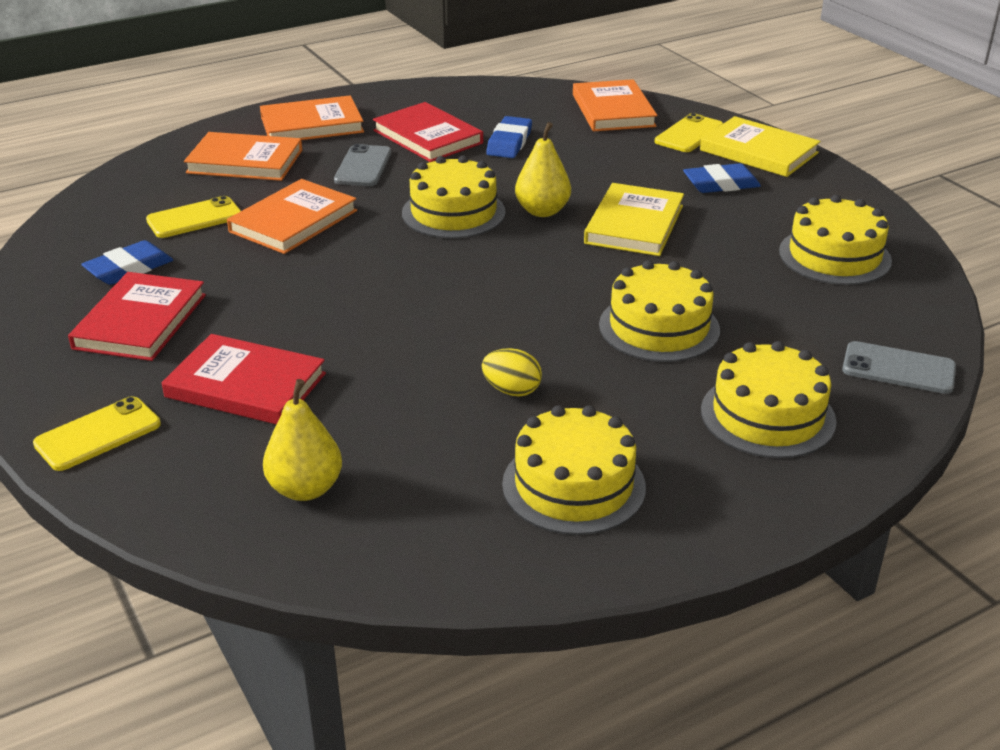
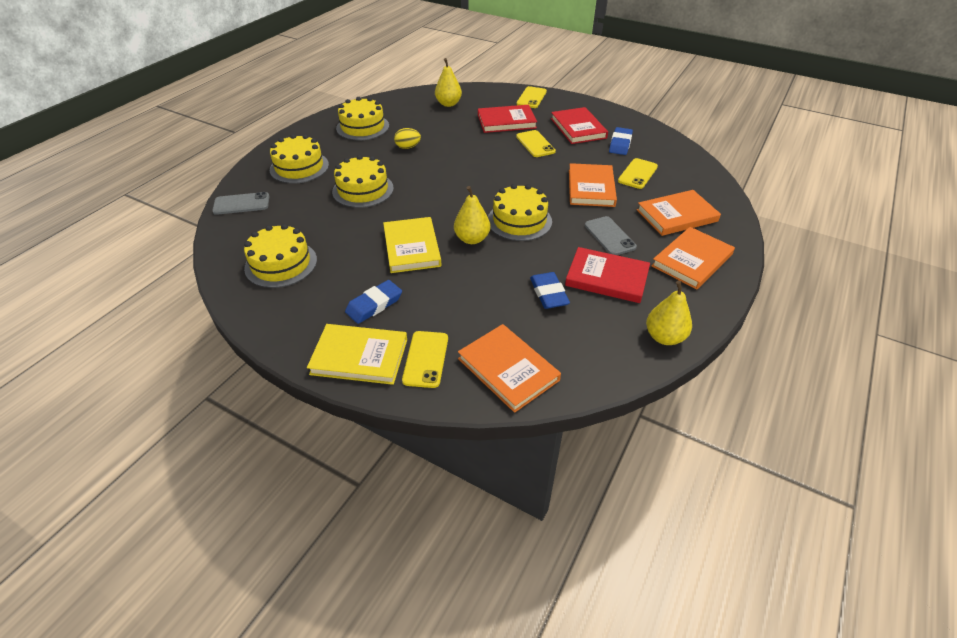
camera: 150 degrees right, 10 degrees up
none -> yellow phone [516,130,556,157]
none -> yellow pear [646,281,692,345]

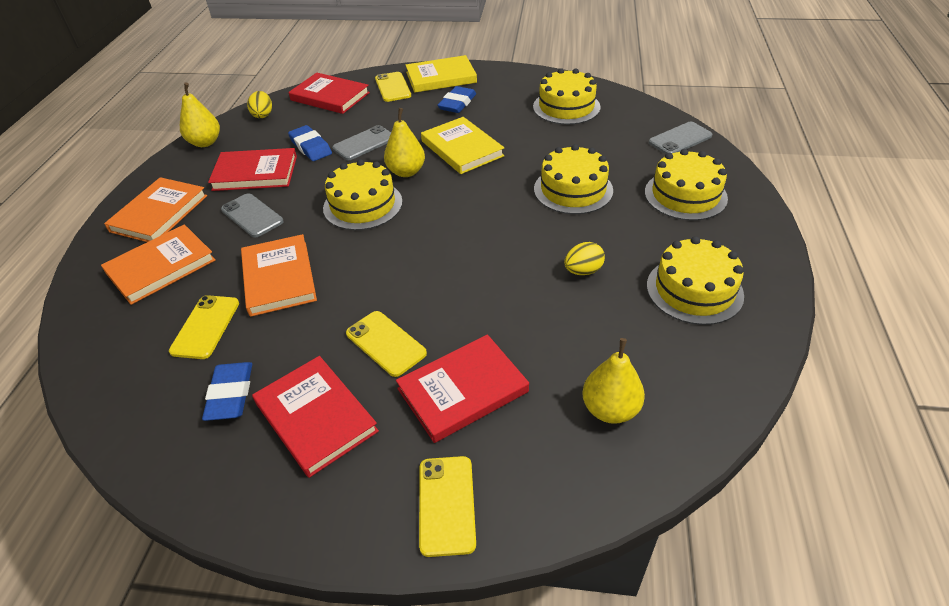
camera: 160 degrees right, 0 degrees up
orange book [458,324,561,413] -> red book [288,73,370,114]
none -> yellow egg [247,91,272,118]
none -> grey phone [332,125,391,160]

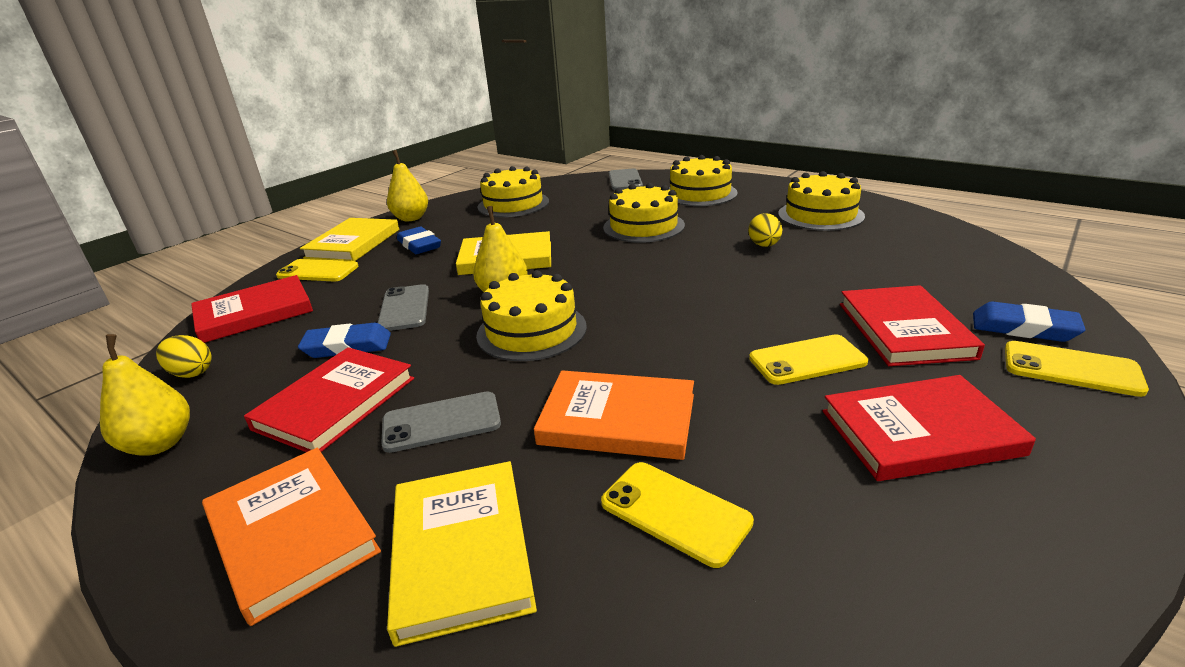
camera: 60 degrees left, 15 degrees down
orange book [101,224,216,305] -> yellow book [387,461,537,647]
blue eraser [202,362,252,421] -> blue eraser moved to [973,302,1086,342]
yellow pear [582,338,645,424] -> yellow pear moved to [387,150,428,221]

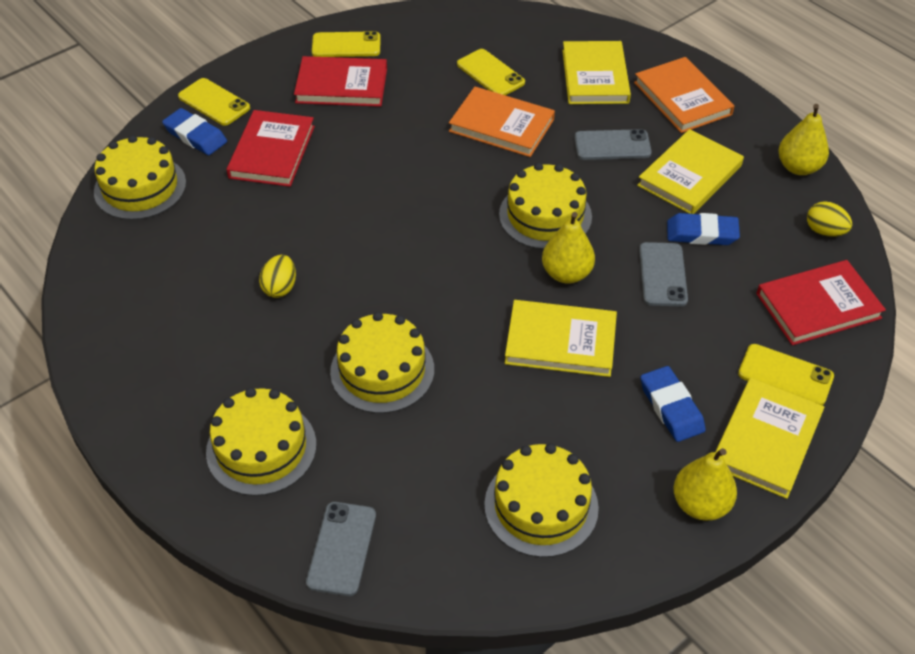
camera: 170 degrees left, 20 degrees up
red book [244,347,414,452] -> yellow book [637,129,744,214]
yellow phone [749,334,868,385] -> yellow phone moved to [312,31,381,57]
yellow cake [778,171,865,231] -> yellow cake moved to [94,135,186,220]

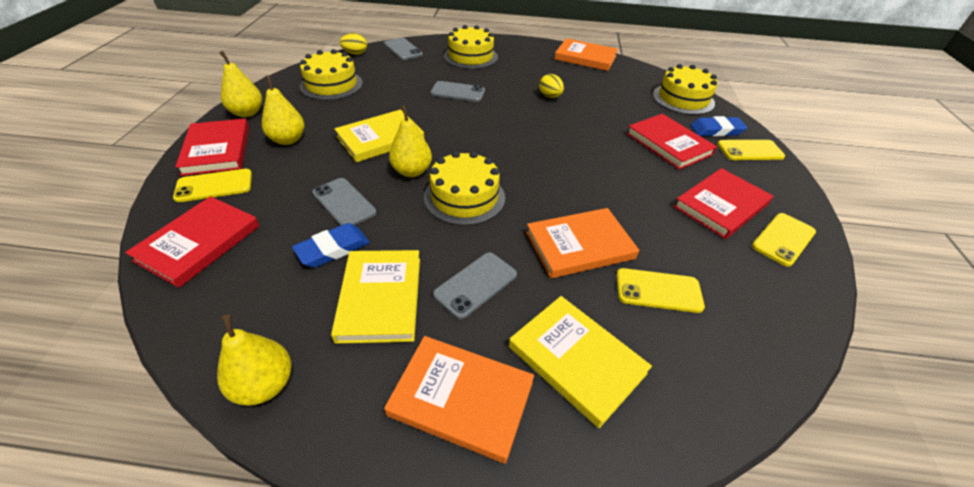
camera: 135 degrees right, 5 degrees down
yellow cake [330,312,434,413] -> grey phone [430,81,485,102]
blue eraser [640,366,706,442] -> yellow pear [262,75,305,145]
yellow book [715,378,824,499] -> red book [175,119,249,176]
yellow egg [807,201,852,237] -> yellow egg moved to [340,33,367,55]
none -> orange book [554,38,618,71]

